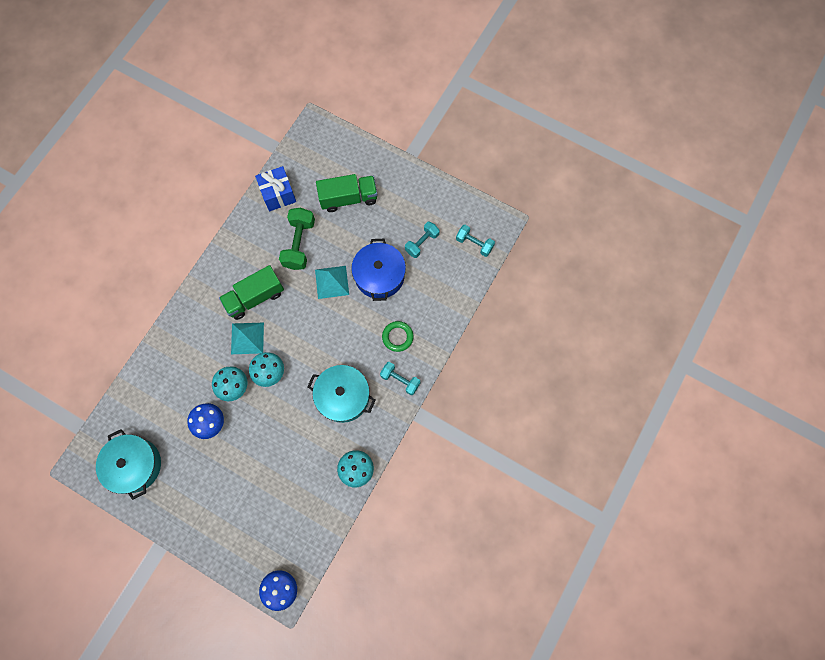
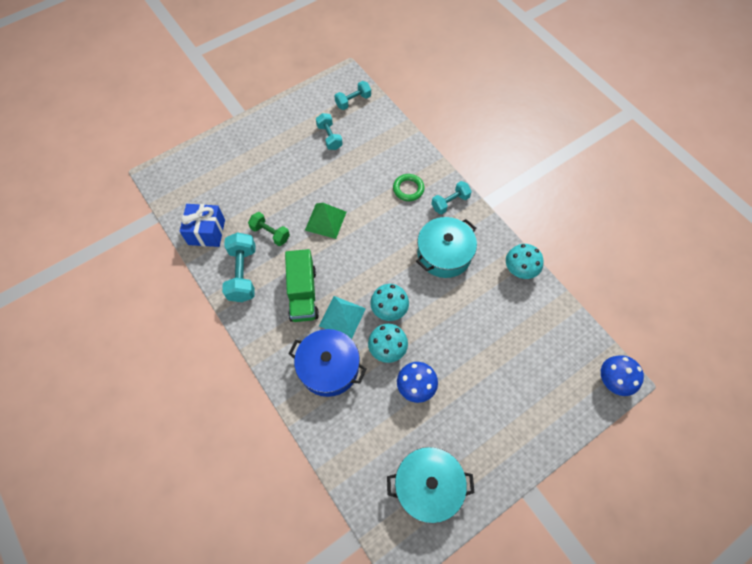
camera: 65 degrees left, 10 degrees down
green dumbbell [279,208,315,270] -> green dumbbell [248,212,290,246], size x0.64
turquoise pyramid [315,266,349,299] -> green pyramid [305,203,346,239]
green truck [316,174,377,212] -> none
blue pot [351,239,406,301] -> blue pot moved to [288,329,366,397]
none -> turquoise dumbbell [222,232,255,302]

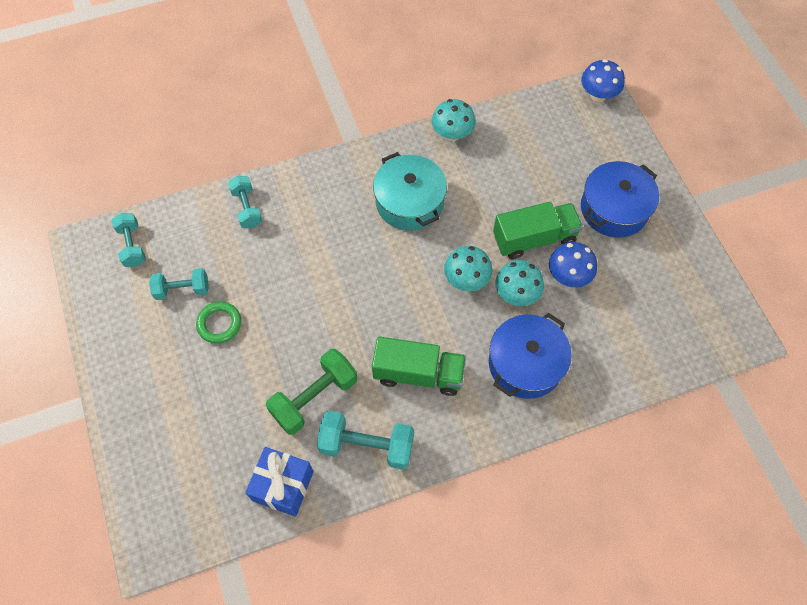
camera: 75 degrees left, 0 degrees up
green dumbbell [248,212,290,246] -> green dumbbell [266,349,357,435], size x1.56
green pyramid [305,203,346,239] -> none
turquoise pyramid [319,296,366,339] -> none
turquoise pot [387,447,474,523] -> none
green ring [393,174,425,201] -> green ring moved to [196,301,241,344]
turquoise dumbbell [431,181,472,214] -> turquoise dumbbell moved to [228,176,262,228]
none -> green truck [493,202,583,259]
none -> blue pot [581,161,659,238]

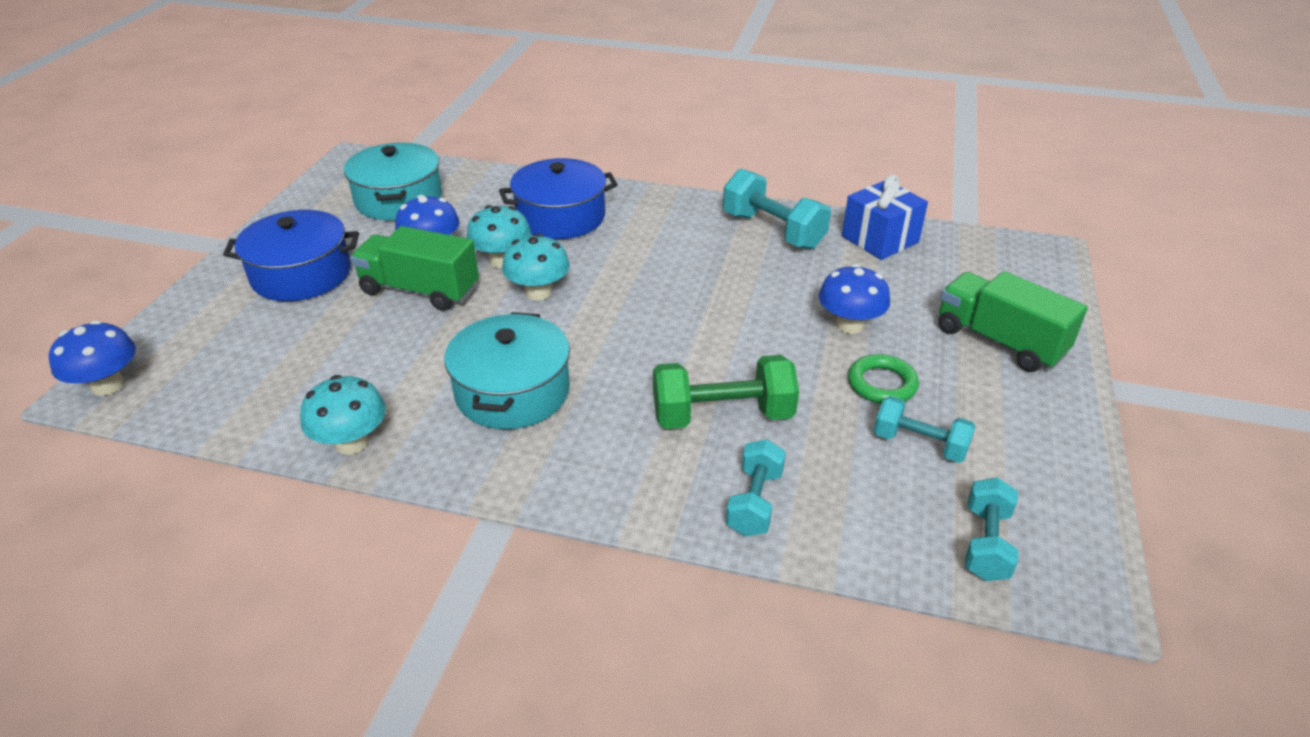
camera: 145 degrees left, 25 degrees down
green dumbbell [266,349,357,435] -> green dumbbell moved to [653,355,799,429]
green truck [372,336,466,396] -> green truck moved to [938,271,1088,372]
none -> turquoise pot [344,142,442,220]
none -> blue mushroom [819,264,890,334]

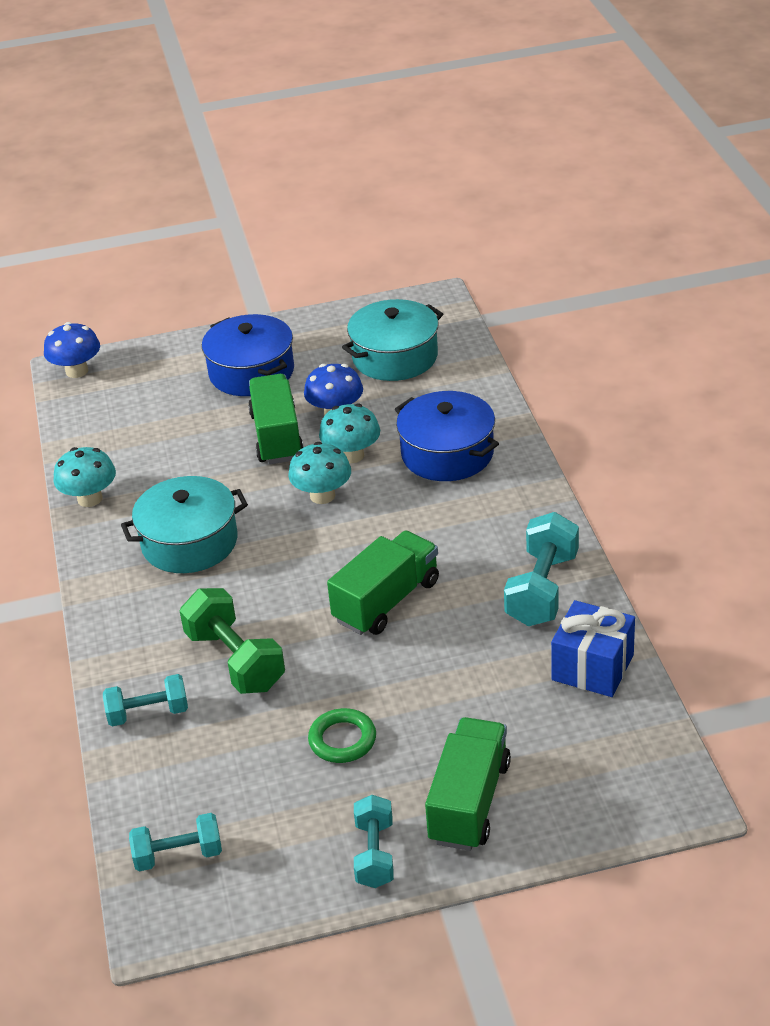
camera: 65 degrees right, 0 degrees up
blue mushroom [819,264,890,334] -> none
turquoise dumbbell [874,396,976,463] -> turquoise dumbbell moved to [354,795,394,888]
none -> green truck [327,531,439,635]

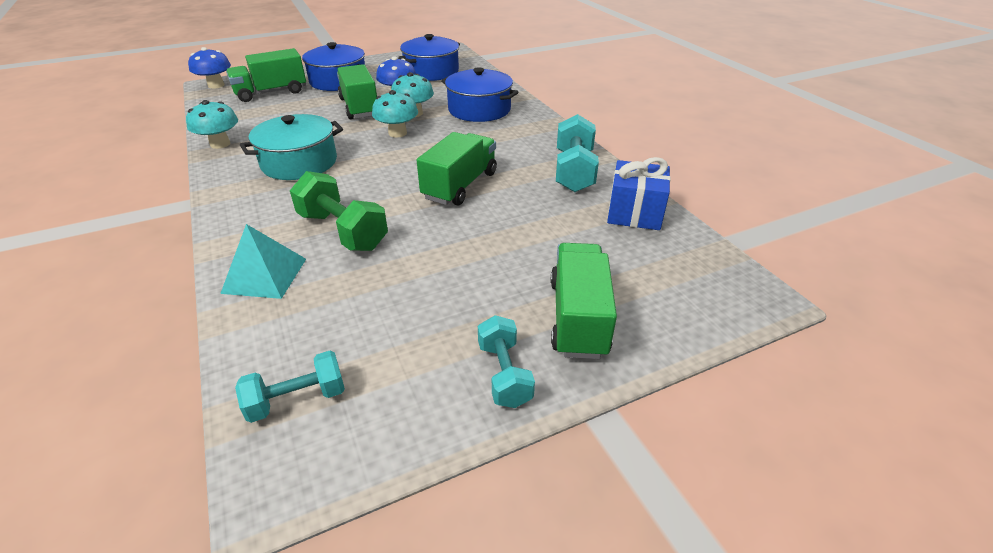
camera: 15 degrees left, 0 degrees up
turquoise dumbbell [103,674,188,726] -> turquoise pyramid [220,224,306,299]
green ring [308,708,376,763] -> none
turquoise pot [342,299,443,381] -> blue pot [398,34,460,81]
none -> green truck [226,48,306,102]

